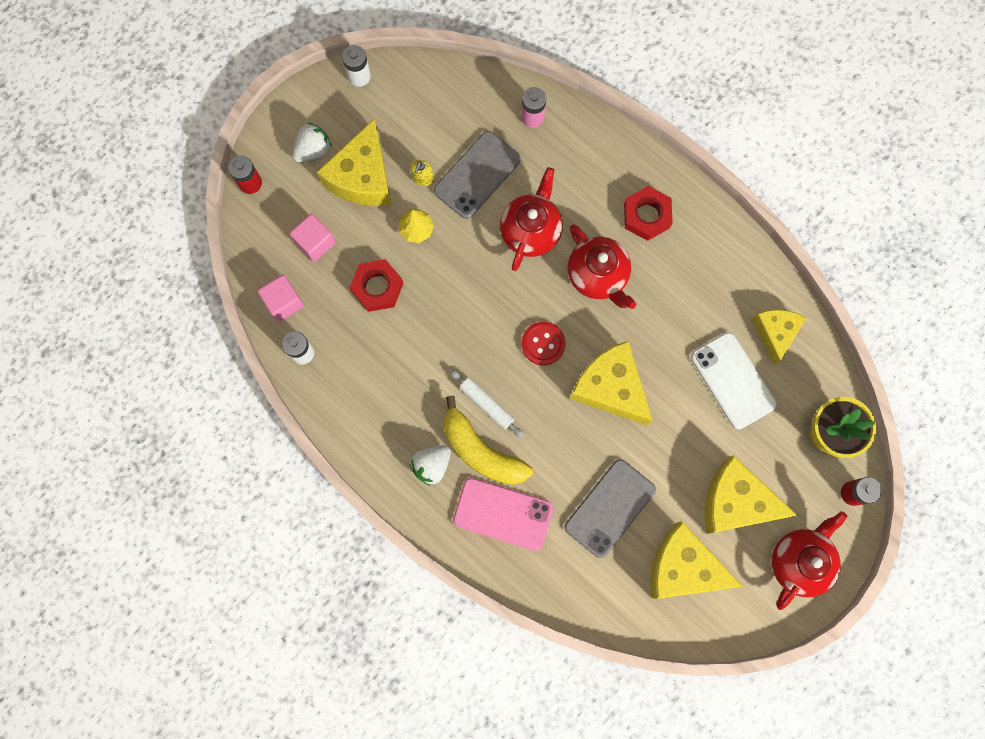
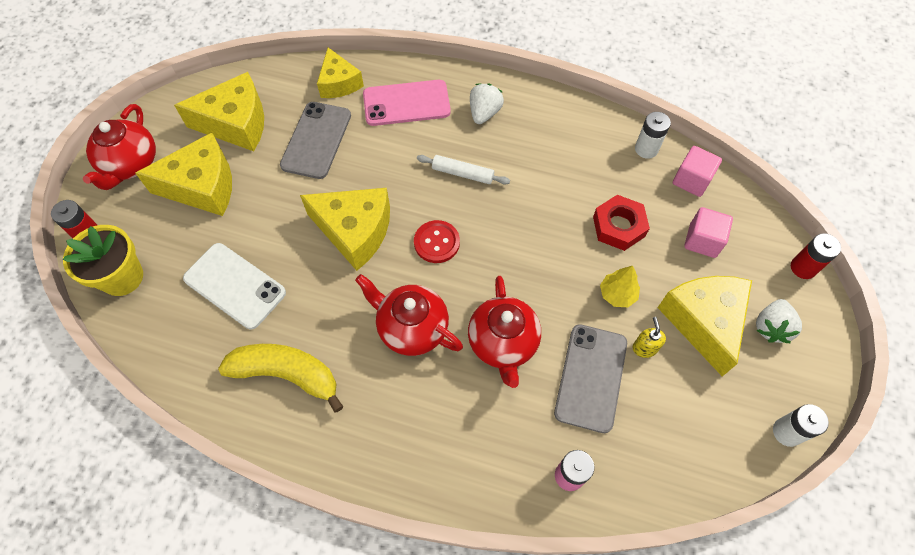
camera: 155 degrees right, 15 degrees down
yellow banana [444,396,533,485] -> yellow banana moved to [218,344,343,413]
red nut [624,186,673,241] -> none
yellow cheese [752,310,806,365] -> yellow cheese moved to [317,48,364,98]

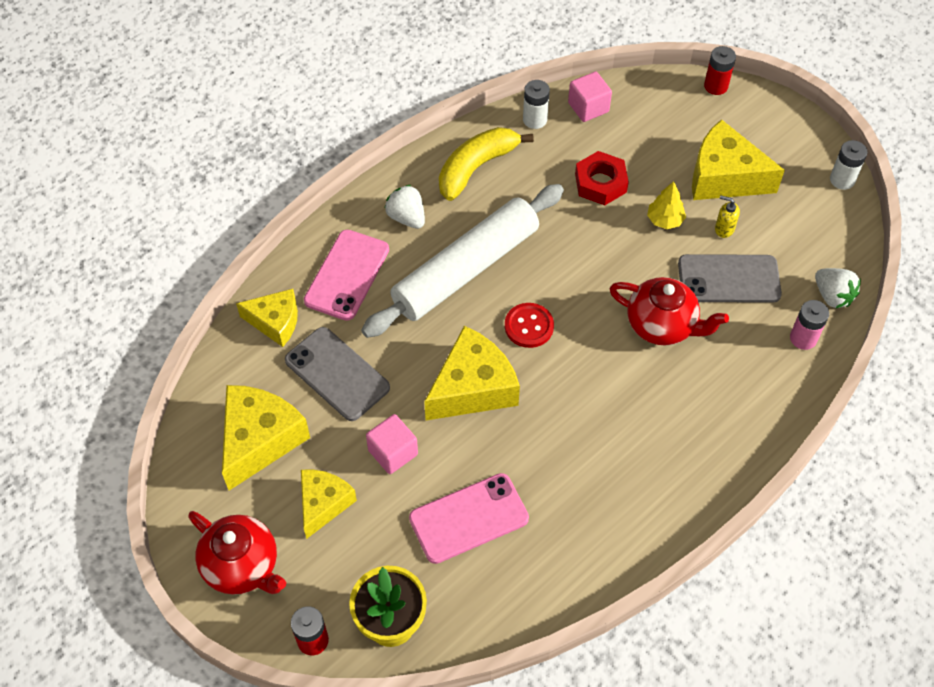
camera: 60 degrees left, 5 degrees down
yellow cheese [135,133,232,216] -> yellow cheese [301,470,357,539], size x0.64
white phone [183,243,286,329] -> pink phone [409,473,529,564]
yellow banana [218,344,343,413] -> yellow banana moved to [439,127,534,201]
red teapot [355,274,463,356] -> none
white rolling pin [417,155,510,185] -> white rolling pin [361,184,564,338], size x2.46
grey phone [554,324,627,433] -> grey phone turned 45 degrees counterclockwise [678,254,782,303]
pink cube [684,207,733,258] -> pink cube moved to [366,414,418,474]
white strawberry [756,299,802,343] -> white strawberry moved to [815,268,861,308]

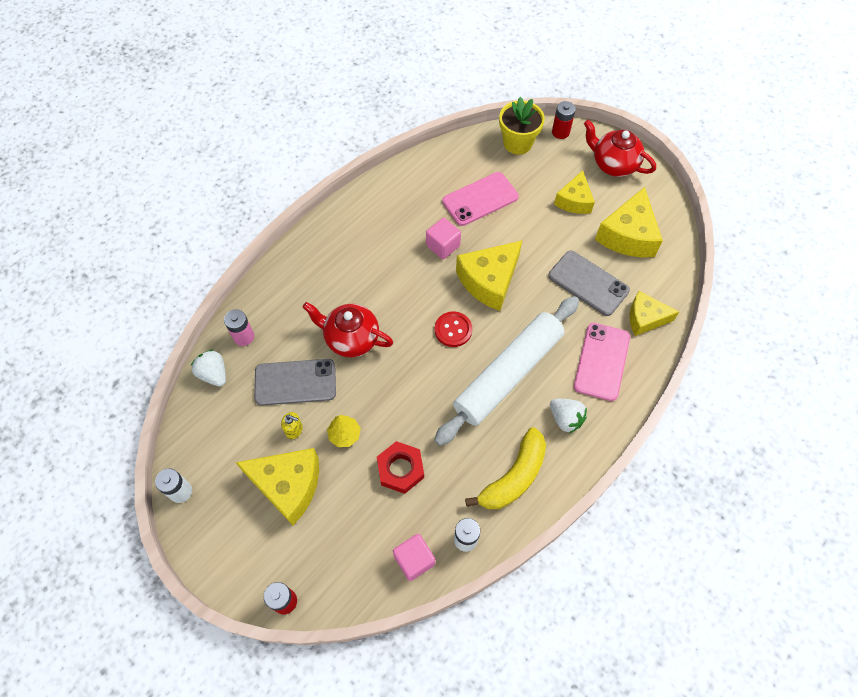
camera: 175 degrees right, 5 degrees up
pink cube [366,414,418,474] -> pink cube moved to [426,218,461,259]

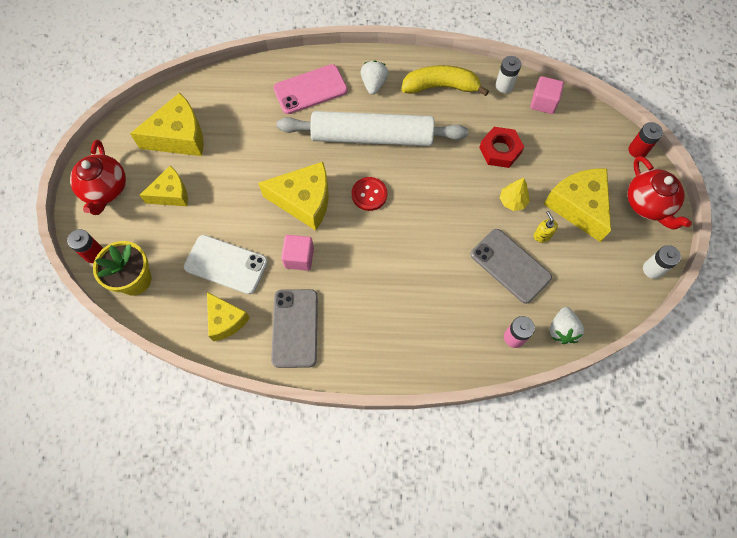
camera: 130 degrees left, 5 degrees up
red teapot [303,302,393,357] -> red teapot moved to [627,156,692,230]
pink phone [443,172,519,226] -> white phone [184,235,268,294]
grey phone [548,251,630,316] -> grey phone moved to [271,289,318,368]
yellow cheese [630,291,679,336] -> yellow cheese moved to [207,292,250,341]

